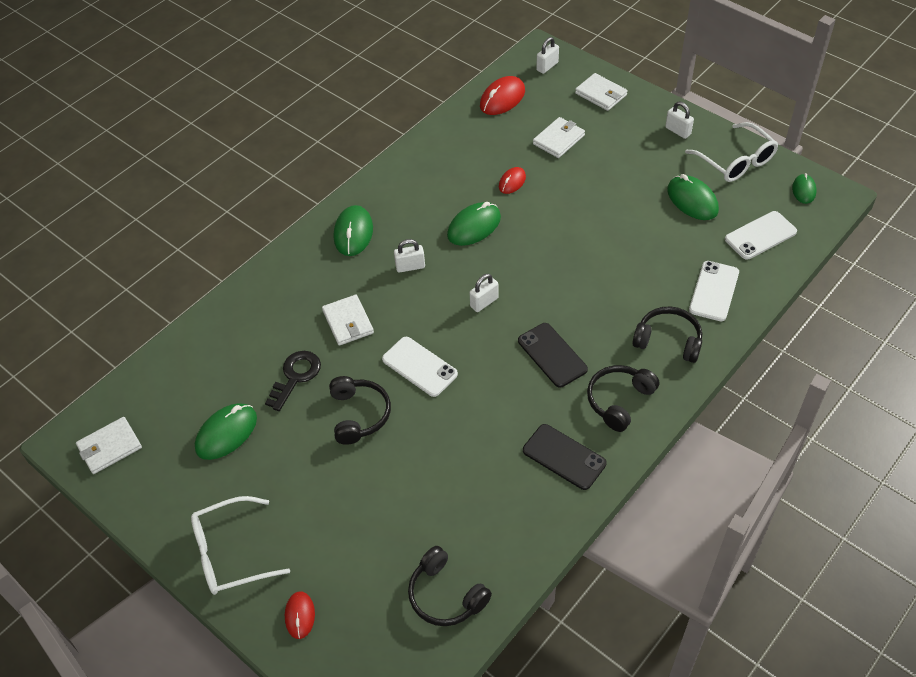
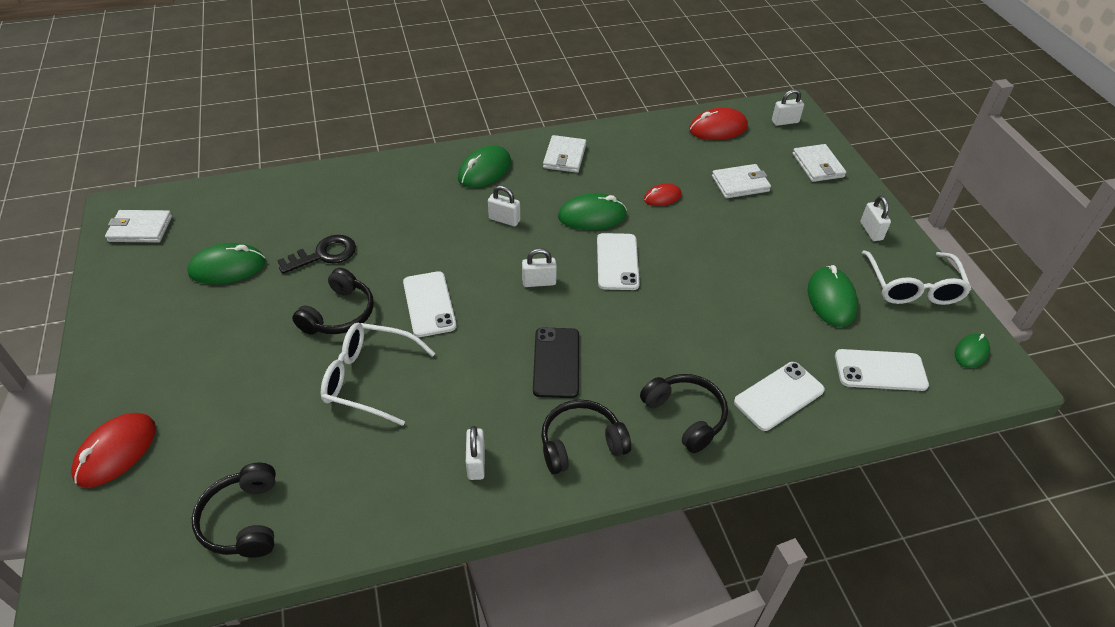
camera: 30 degrees right, 5 degrees down
white glasses [191,496,290,595] -> white glasses moved to [321,323,435,426]
red mouse [285,591,315,639] -> red mouse [71,413,156,488], size x1.66
white wallet [322,295,374,346] -> white wallet moved to [543,135,586,173]
black phone [523,424,606,490] -> white padlock [466,426,485,480]
none -> white phone [597,233,640,290]

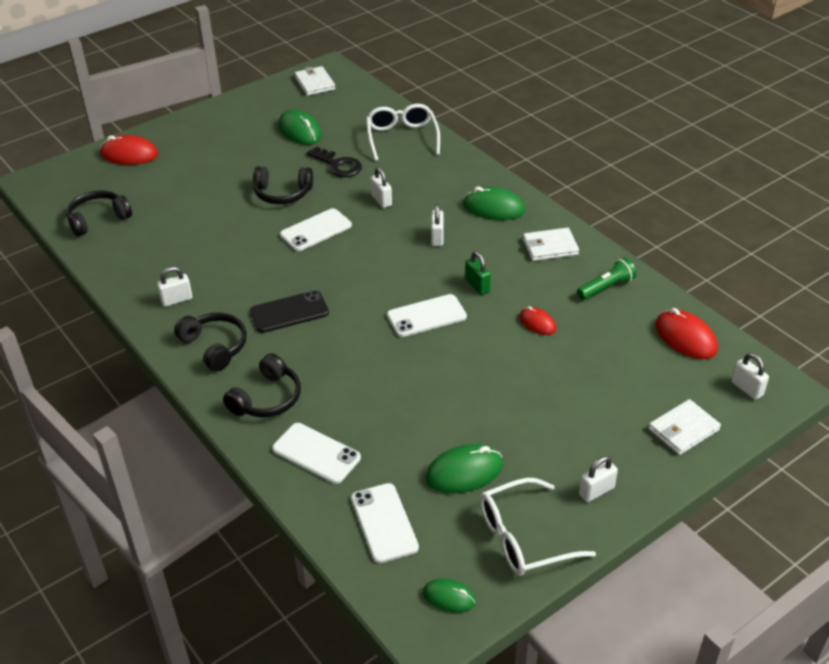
camera: 70 degrees right, 5 degrees down
white glasses [321,323,435,426] -> white glasses moved to [366,104,440,161]
white padlock [522,248,557,287] -> white padlock moved to [370,167,392,208]
green mouse [558,193,627,230] -> green padlock [465,251,491,295]
white wallet [712,164,771,198] -> none
none -> green flashlight [577,257,636,300]

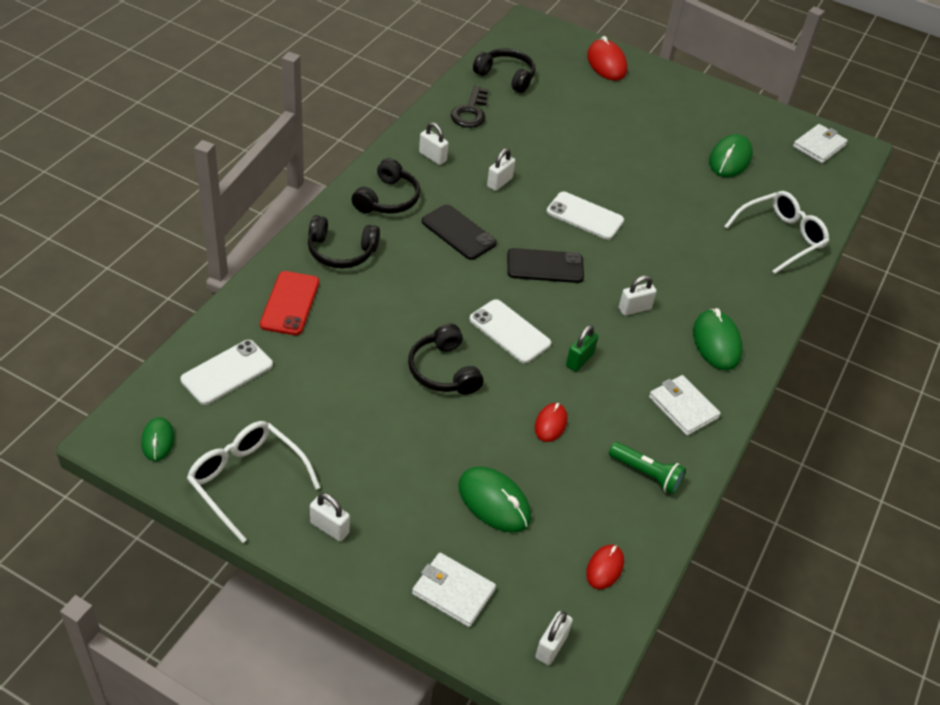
camera: 60 degrees right, 5 degrees up
black headphones [253,167,313,204] -> black headphones moved to [408,323,484,395]
white phone [272,423,361,484] -> red phone [260,271,319,335]
black key [307,146,362,177] -> black key moved to [451,86,489,128]
white padlock [370,167,392,208] -> white padlock moved to [487,148,515,191]
green mouse [425,444,503,493] -> green mouse moved to [458,466,531,533]
red mouse [655,308,718,359] -> red mouse [586,545,624,589], size x0.60
none -> black phone [507,248,584,283]

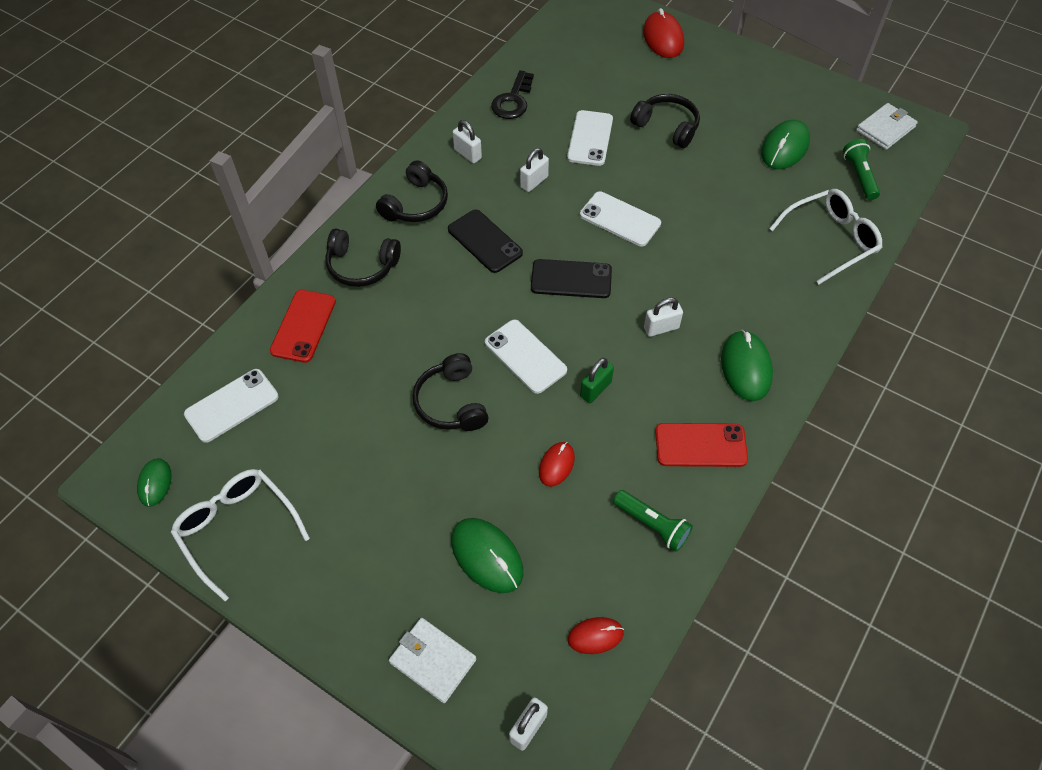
camera: 10 degrees right, 10 degrees up
white padlock [310,493,350,542] -> none
black headphones [473,48,535,93] -> black headphones moved to [630,94,700,148]
red mouse [586,545,624,589] -> red mouse turned 45 degrees clockwise [568,617,624,654]
white wallet [649,375,721,436] -> red phone [655,423,748,467]
none -> white phone [567,110,613,166]
none -> green flashlight [843,139,880,200]

